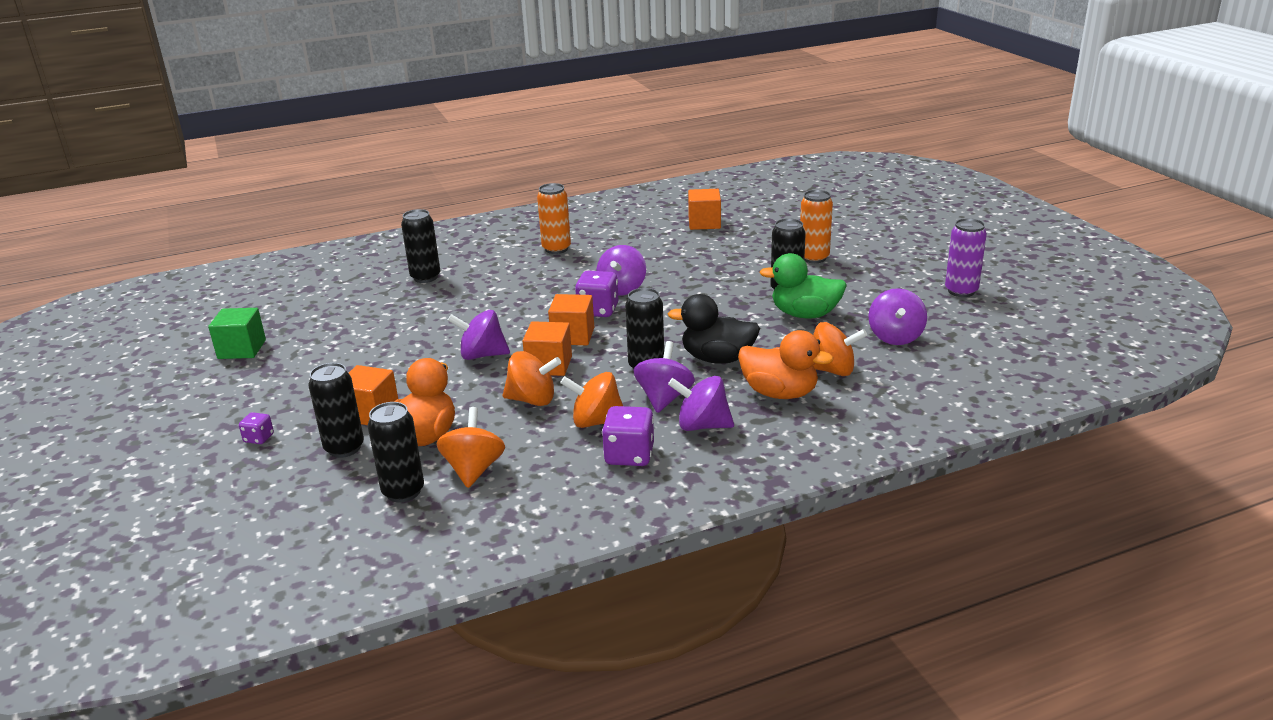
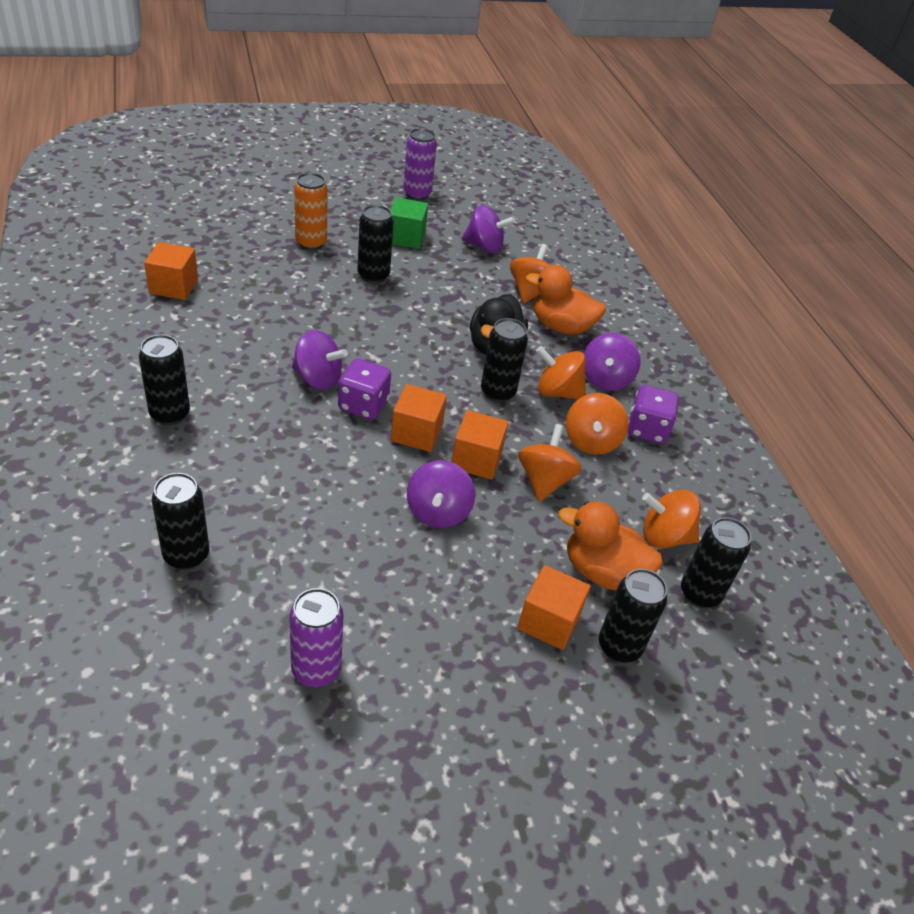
camera: 90 degrees left, 15 degrees up
green cube [208,308,266,359] -> green cube moved to [390,197,428,249]
purple dice [239,412,274,444] -> none
orange can [537,183,571,254] -> black can [139,335,190,425]
purple spinning top [633,341,695,413] -> orange spinning top [536,346,586,400]
orange duck [738,330,833,399] -> orange duck turned 105 degrees counterclockwise [526,265,606,335]
green duck [760,253,847,318] -> none
none -> purple can [289,588,344,687]

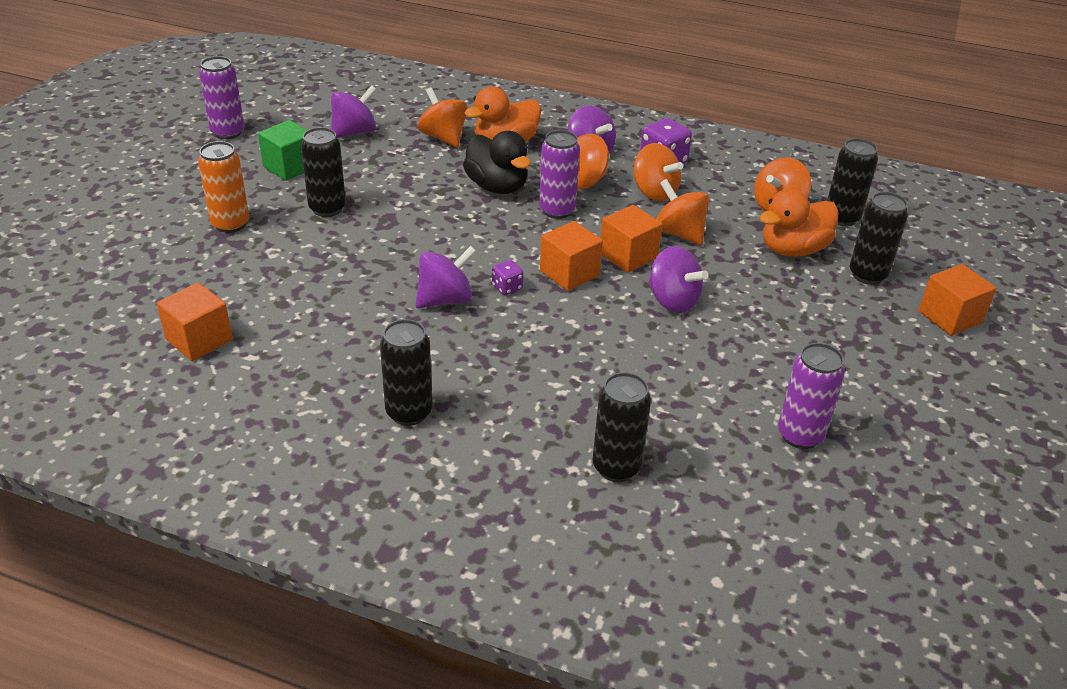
camera: 50 degrees left, 5 degrees down
purple dice [338,359,391,420] -> purple dice [492,260,523,295], size x0.55
black can [481,318,528,402] -> purple can [539,130,580,219]
orange cube [518,565,591,650] -> orange cube moved to [918,264,996,336]

